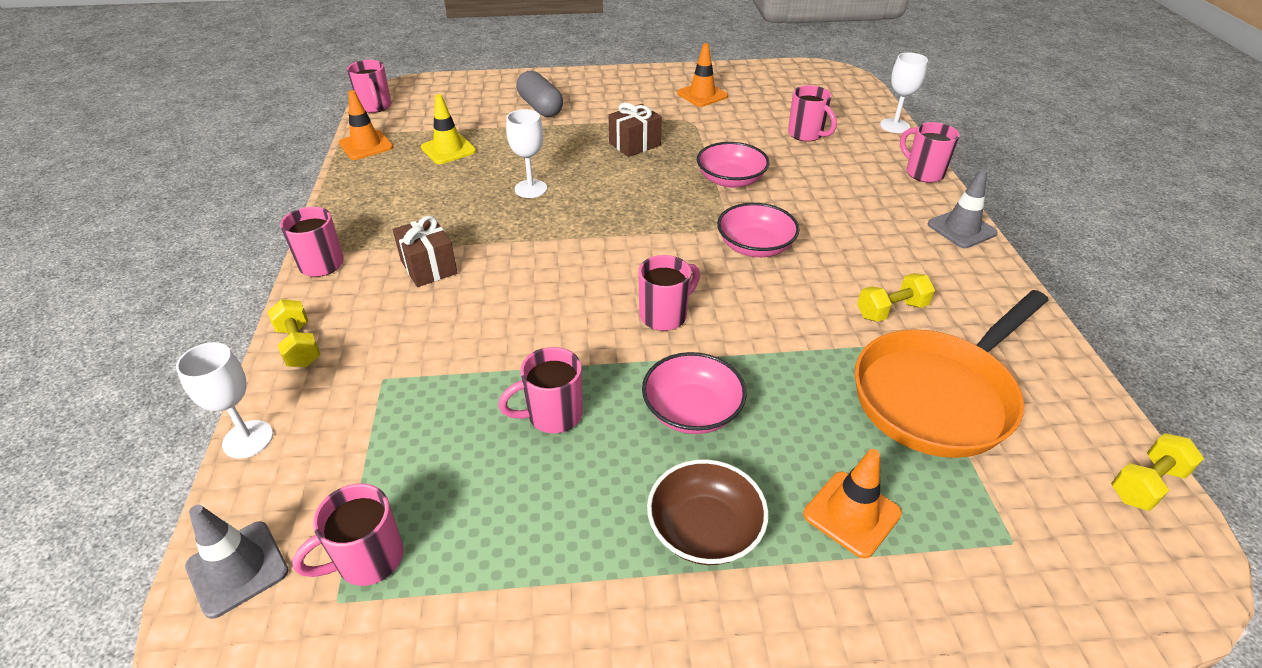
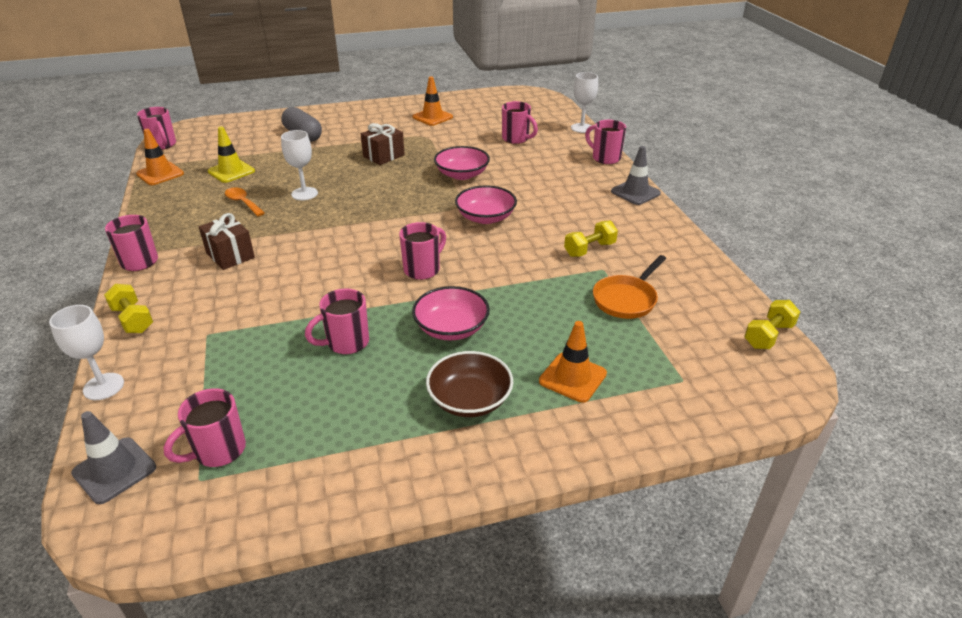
camera: 10 degrees left, 5 degrees down
orange pan [855,290,1048,458] -> orange pan [593,255,666,319], size x0.56
none -> orange spoon [225,187,265,216]

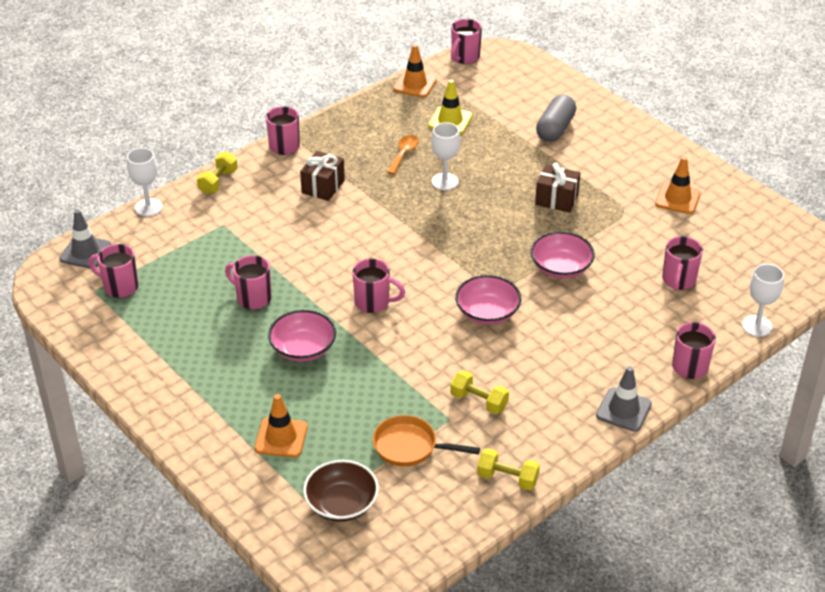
camera: 65 degrees right, 5 degrees up
brown bowl [426,351,513,417] -> brown bowl moved to [303,460,379,522]
yellow dumbbell [744,300,800,349] -> yellow dumbbell moved to [477,448,540,491]

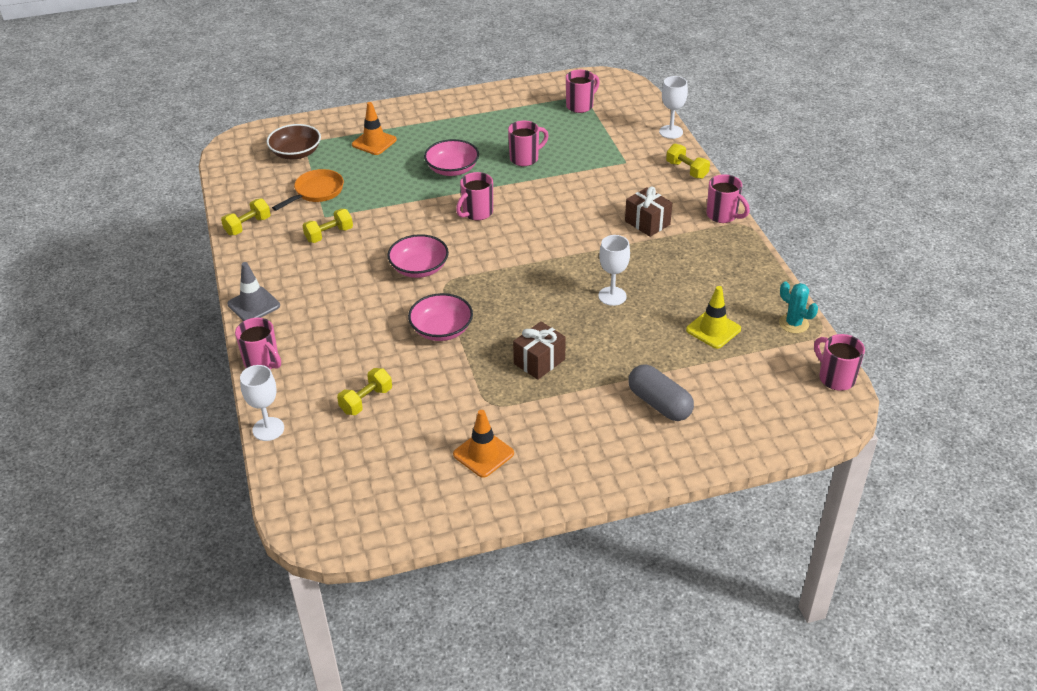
camera: 115 degrees right, 0 degrees up
grey traffic cone [59,210,111,268] -> none
orange spoon [387,135,419,175] -> none
orange traffic cone [393,44,437,98] -> turquoise cactus [779,281,818,334]
pink mug [662,236,703,291] -> yellow dumbbell [337,368,392,415]

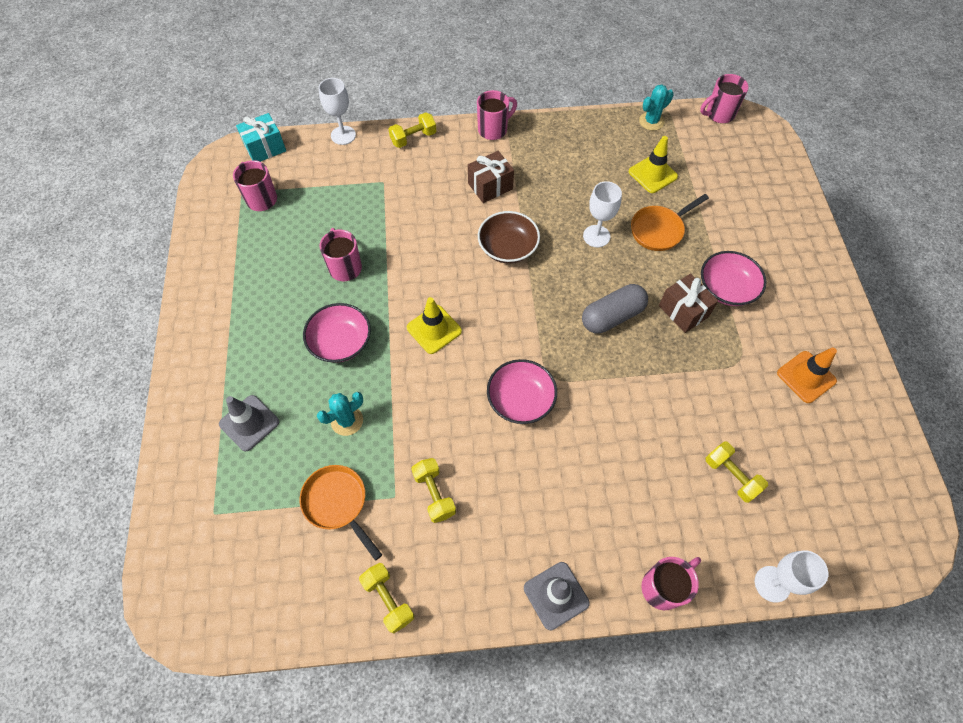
camera: 80 degrees left, 20 degrees up
brown bowl [267,124,321,160] -> brown bowl moved to [478,211,540,263]
orange traffic cone [352,102,397,155] -> grey traffic cone [219,395,279,451]
pink bowl [408,293,473,341] -> pink bowl moved to [701,251,767,306]
pink mug [456,172,493,220] -> yellow traffic cone [407,297,462,354]
grey capsule [628,364,694,421] -> grey capsule moved to [582,284,648,334]
none -> turquoise gift [236,113,286,162]
none -> turquoise cactus [317,392,363,436]
none -> orange pan [631,194,709,251]

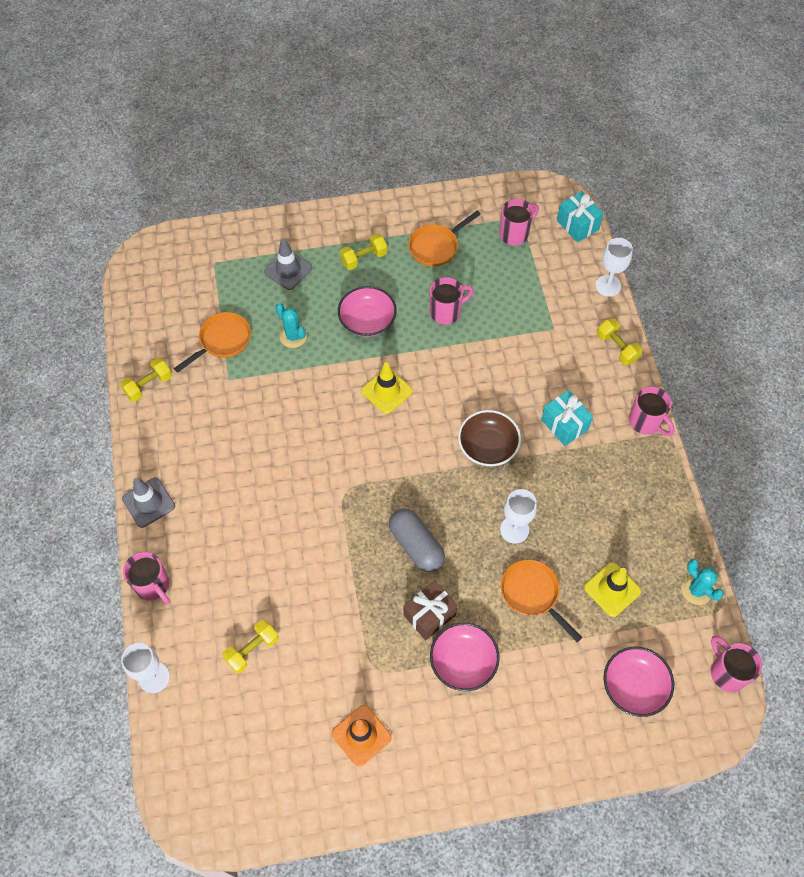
camera: 85 degrees right, 0 degrees up
yellow dumbbell [411,458,456,523] -> yellow dumbbell moved to [340,234,387,270]
brown gift [468,151,514,203] -> turquoise gift [541,390,593,446]
pink bowl [487,359,557,424] -> pink bowl moved to [603,646,674,717]
none -> orange pan [408,211,481,267]

